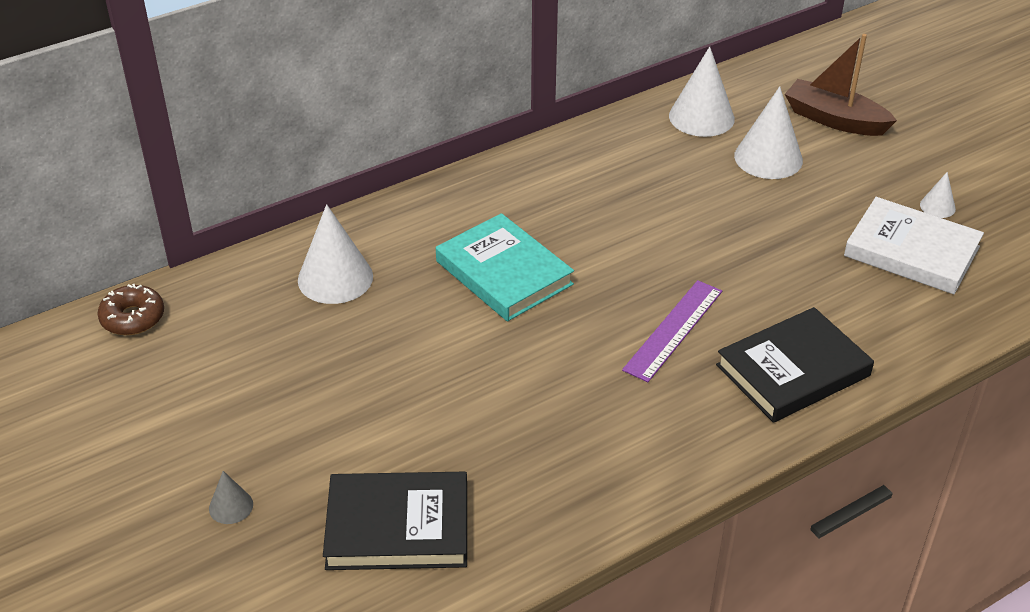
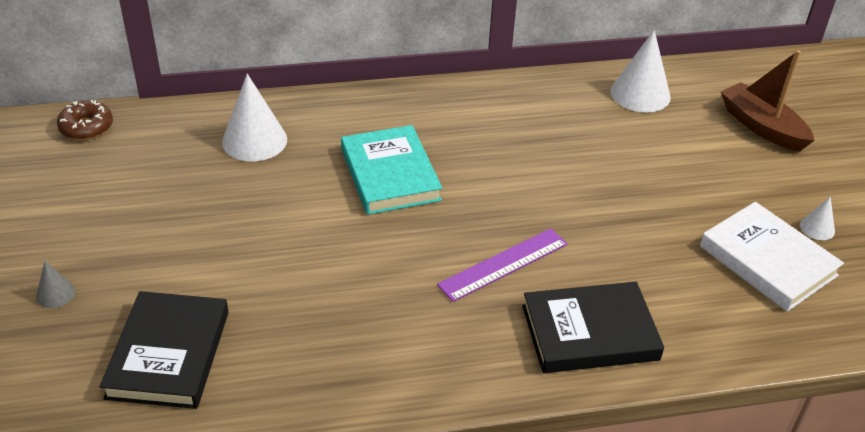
camera: 20 degrees right, 0 degrees up
black book [323,472,467,570] -> black book turned 75 degrees clockwise [100,291,229,409]
white cone [734,86,803,179] -> none

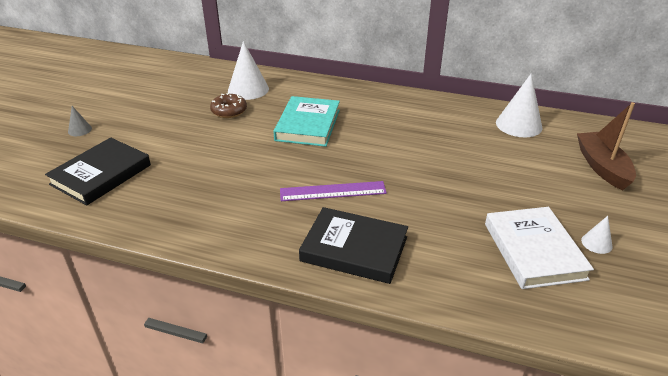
camera: 30 degrees right, 5 degrees down
brown donut [57,100,113,140] -> brown donut moved to [210,93,247,118]

